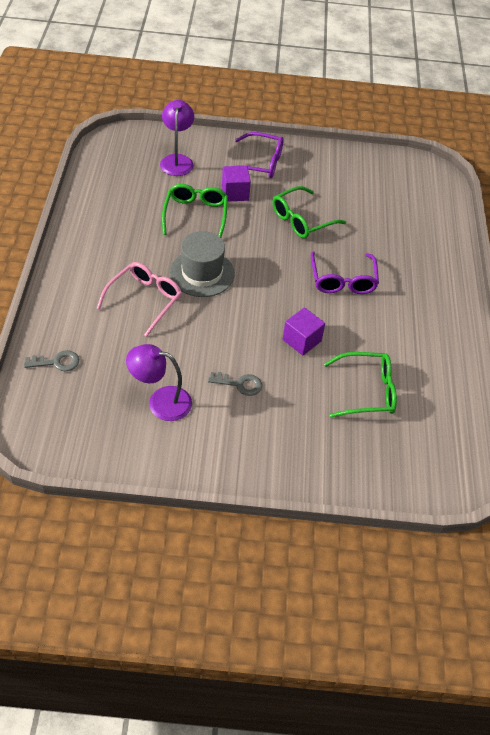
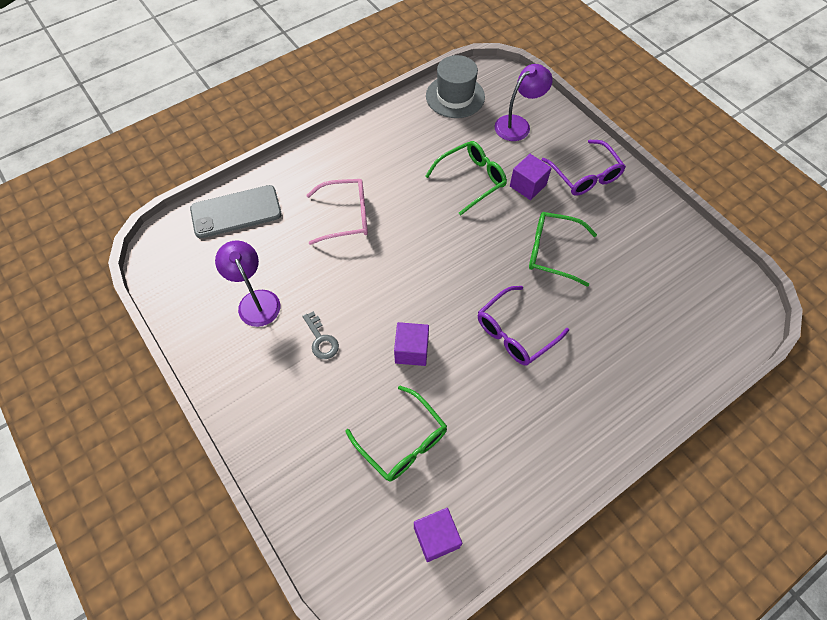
camera: 55 degrees right, 10 degrees up
grey key [24,350,79,371] -> grey phone [190,185,282,238]
grey hat [169,231,235,297] -> grey hat moved to [426,55,485,118]
none -> purple cube [414,508,462,562]

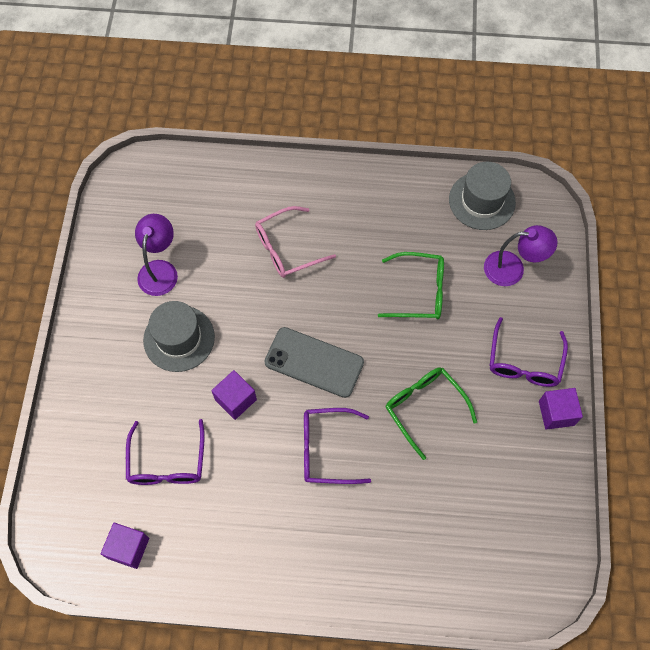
camera: 40 degrees right, 5 degrees up
grey phone [190,185,282,238] -> grey phone moved to [264,327,364,398]
grey key [302,311,339,359] -> grey hat [143,301,215,372]
pink glasses [306,179,368,245] -> pink glasses turned 120 degrees clockwise [255,206,336,278]
green glasses [345,385,447,482] -> purple glasses [126,419,205,485]
purple cube [510,154,552,200] -> purple cube moved to [539,388,583,430]

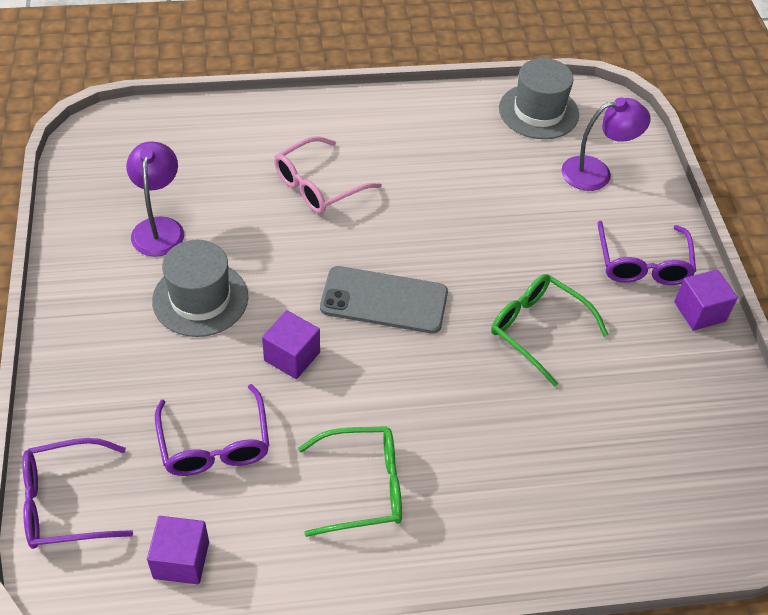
camera: 15 degrees left, 15 degrees down
purple glasses [304,408,371,484] -> purple glasses moved to [22,438,133,549]
green glasses [378,252,444,319] -> green glasses moved to [298,426,402,537]

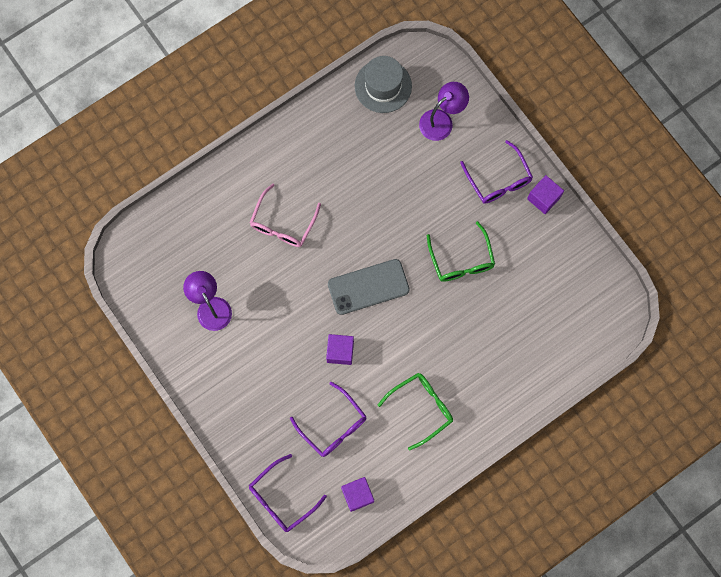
camera: 25 degrees left, 25 degrees up
grey hat [152,240,248,337] -> none
green glasses [491,274,609,387] -> green glasses turned 120 degrees counterclockwise [427,221,495,282]

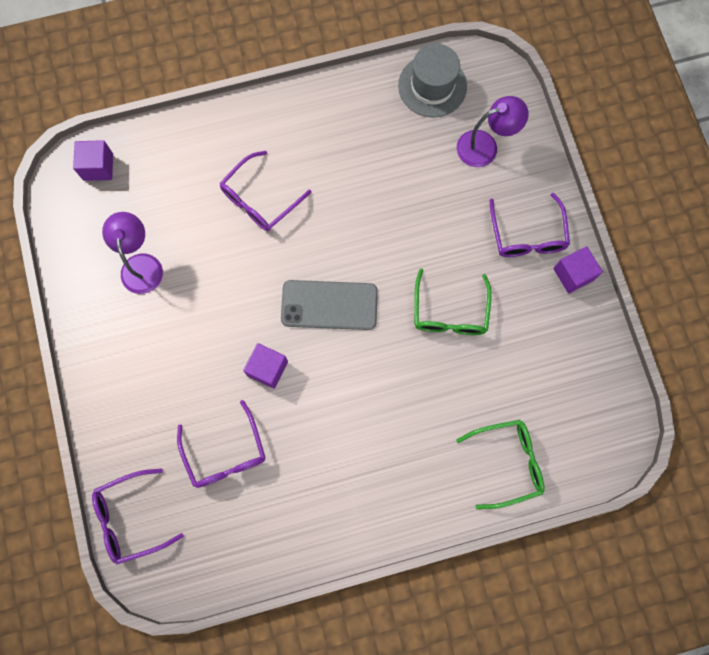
camera: 20 degrees right, 0 degrees up
pink glasses [250,184,321,247] -> purple glasses [219,151,311,231]
purple cube [341,477,374,512] -> purple cube moved to [73,140,113,181]
green glasses [377,373,453,451] -> green glasses moved to [456,420,545,509]

